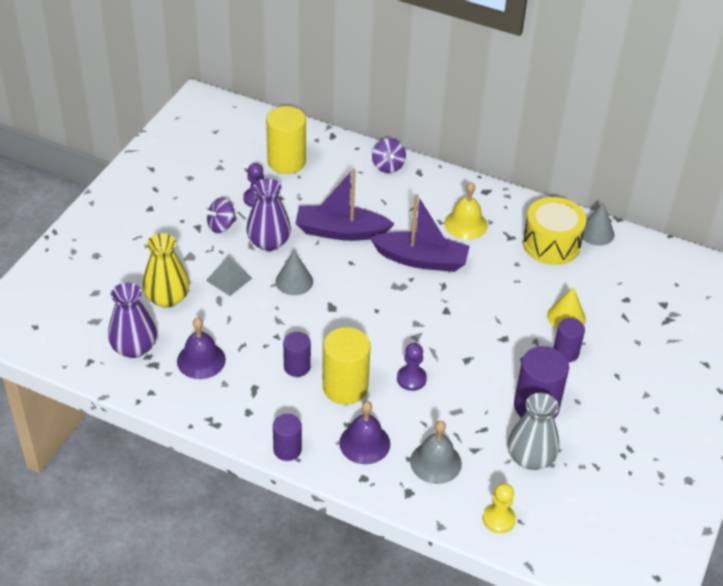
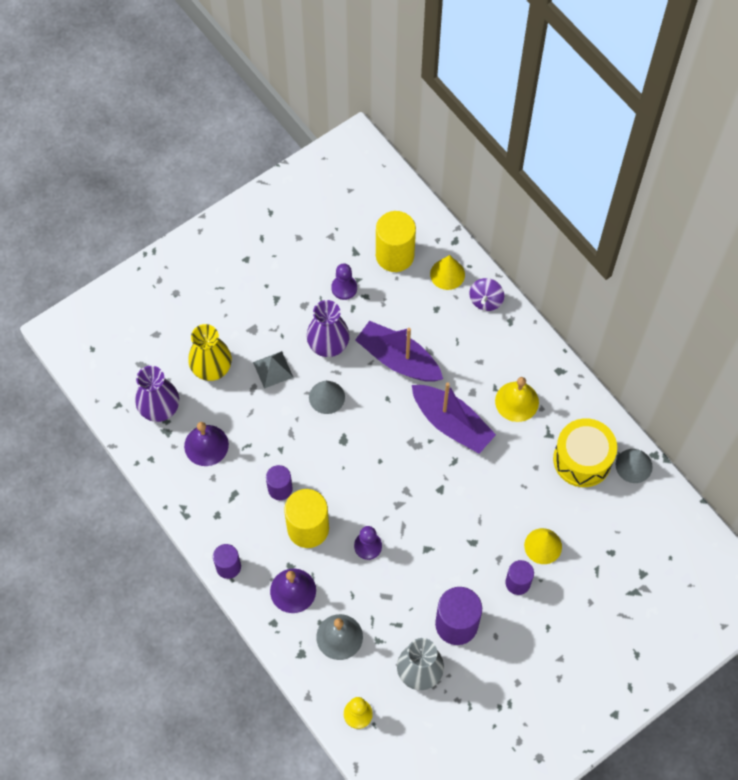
camera: 30 degrees right, 20 degrees up
purple spinning top [204,197,237,233] -> none
none -> yellow cone [430,255,465,290]

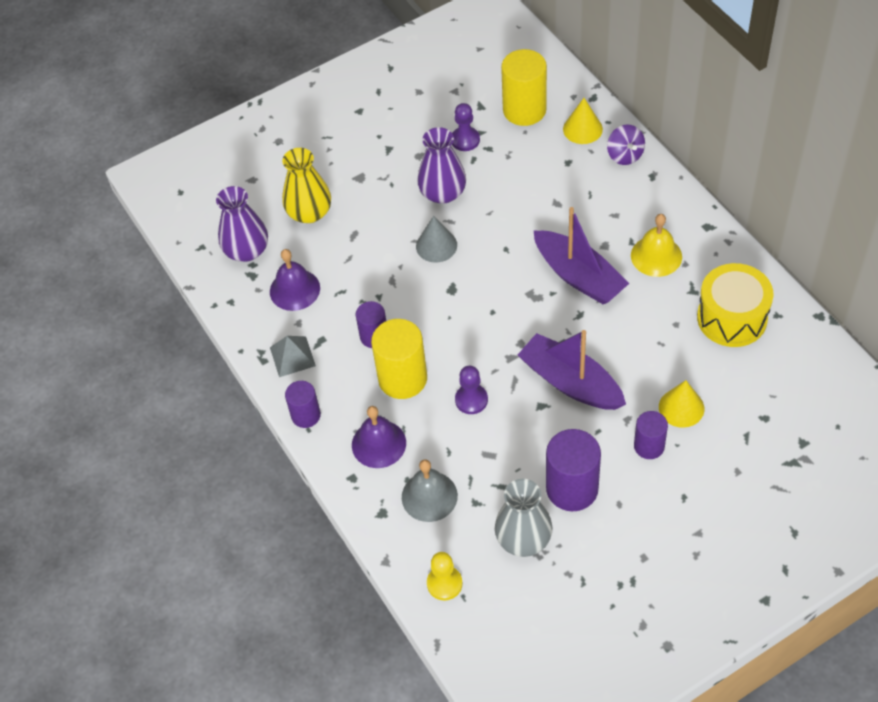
camera: 10 degrees right, 10 degrees down
grey pyramid [253,351,293,389] -> grey pyramid moved to [270,336,316,377]
purple boat [355,321,443,382] -> purple boat moved to [518,330,626,410]
purple spinning top [469,278,504,311] -> purple spinning top turned 45 degrees counterclockwise [607,125,645,165]
grey cone [616,449,653,483] -> none

